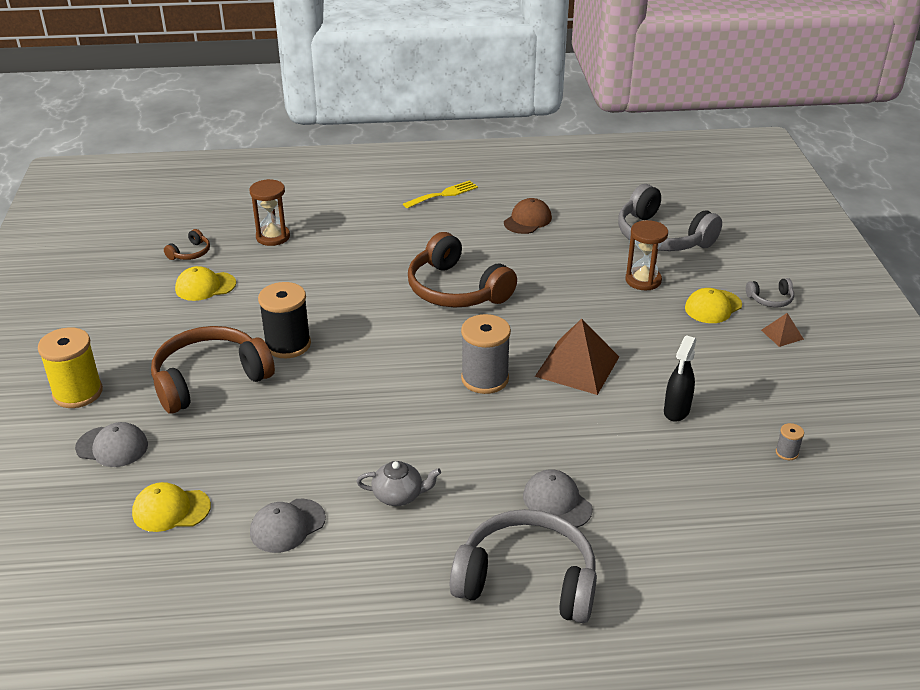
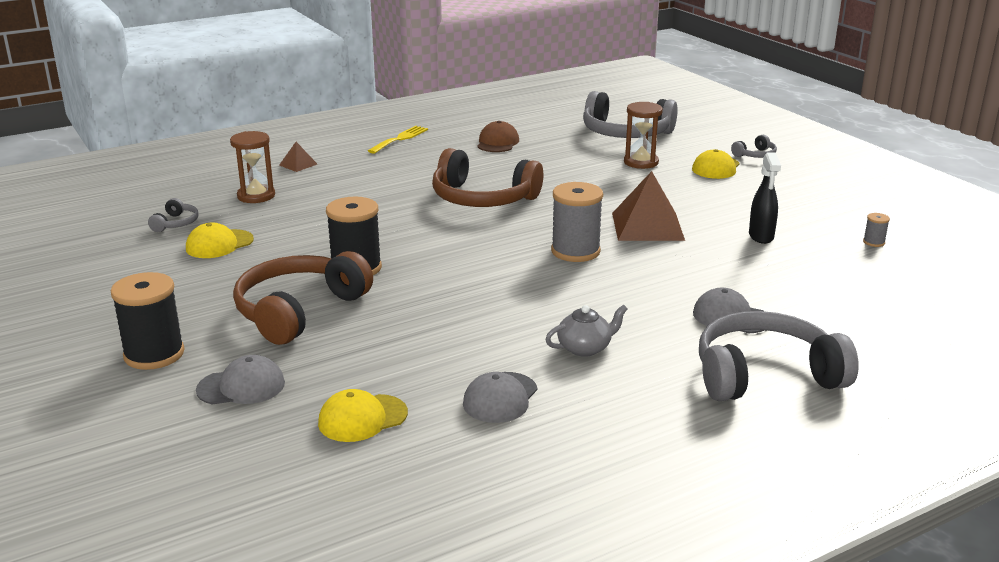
camera: 25 degrees left, 10 degrees down
yellow spool [38,327,103,408] -> black spool [111,272,184,370]
brown headphones [164,229,210,260] -> grey headphones [148,198,198,232]
brown pyramid [761,313,804,347] -> brown pyramid moved to [279,142,317,172]

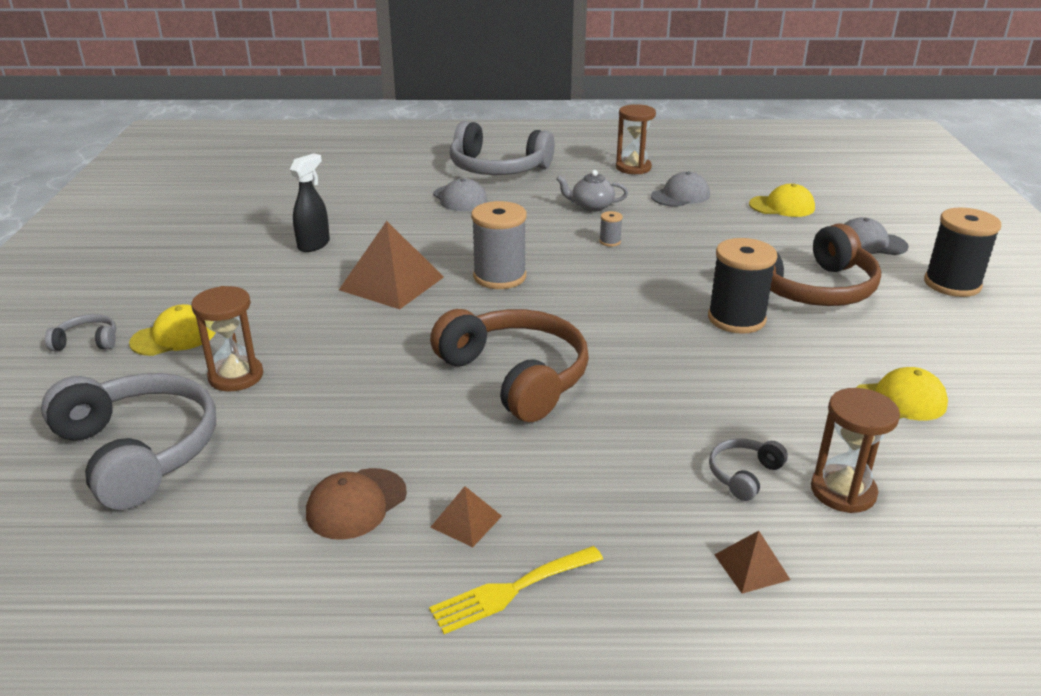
camera: 150 degrees left, 5 degrees up
grey headphones [148,198,198,232] -> grey headphones moved to [709,438,788,501]
grey spool [863,213,890,247] -> grey spool moved to [599,211,623,247]
none -> brown pyramid [430,486,502,547]
none -> brown hourglass [616,104,656,174]

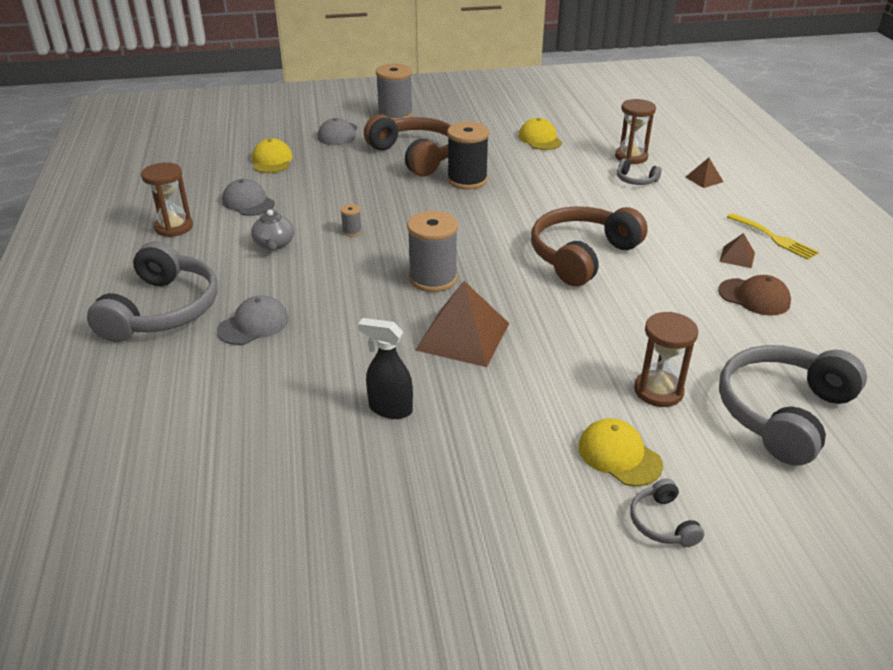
camera: 100 degrees left, 5 degrees up
black spool [924,207,1001,297] -> grey spool [376,64,413,120]

